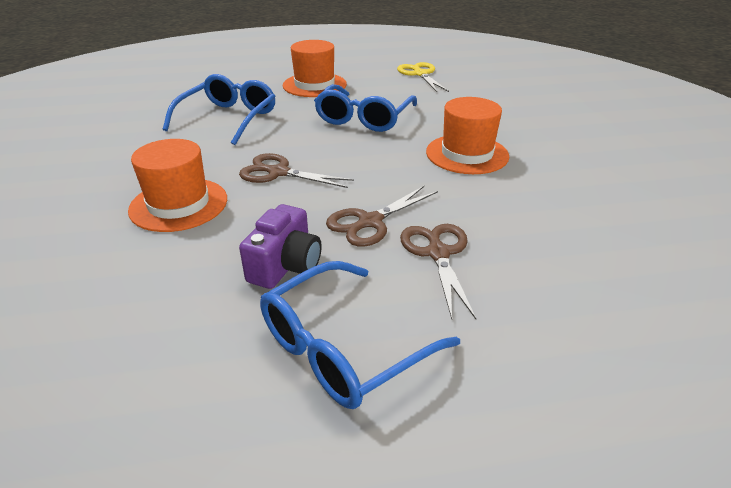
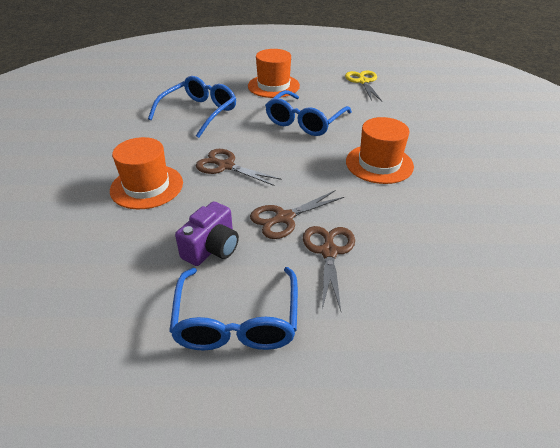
camera: 10 degrees right, 5 degrees up
blue glasses [260,261,460,409] -> blue glasses turned 60 degrees counterclockwise [169,267,298,351]

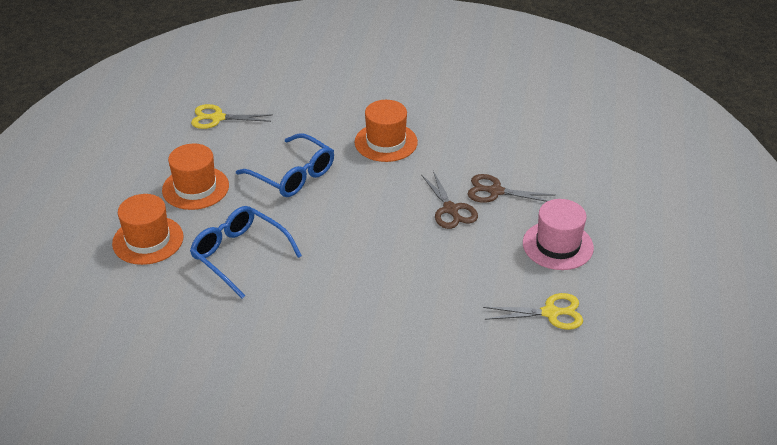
camera: 80 degrees left, 0 degrees up
orange hat [110,137,183,209] -> orange hat moved to [112,194,184,265]
blue glasses [169,267,298,351] -> pink hat [523,199,594,270]
purple camera [175,201,239,266] -> none
brown scissors [196,149,282,186] -> none
none -> yellow scissors [483,293,583,330]

